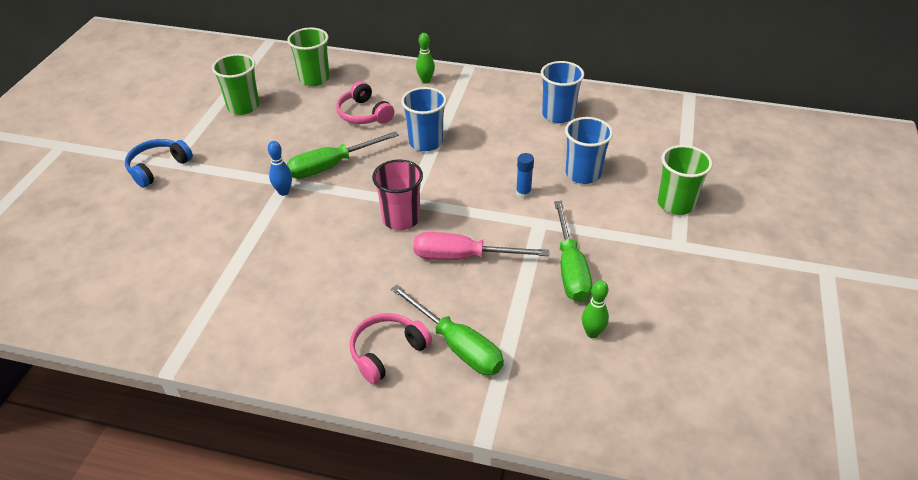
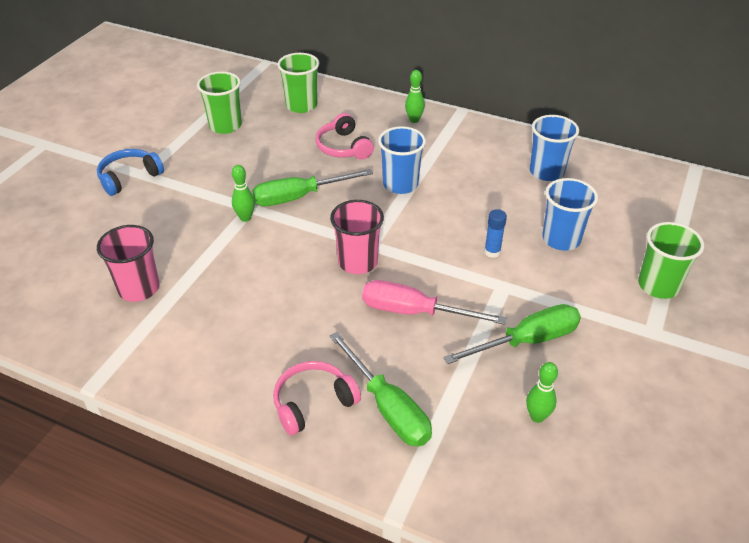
camera: 10 degrees right, 0 degrees up
blue bowling pin [268,141,292,196] -> green bowling pin [232,165,255,222]
green screwdriver [554,201,592,302] -> green screwdriver turned 120 degrees counterclockwise [443,304,581,364]
none -> pink cup [97,225,160,302]

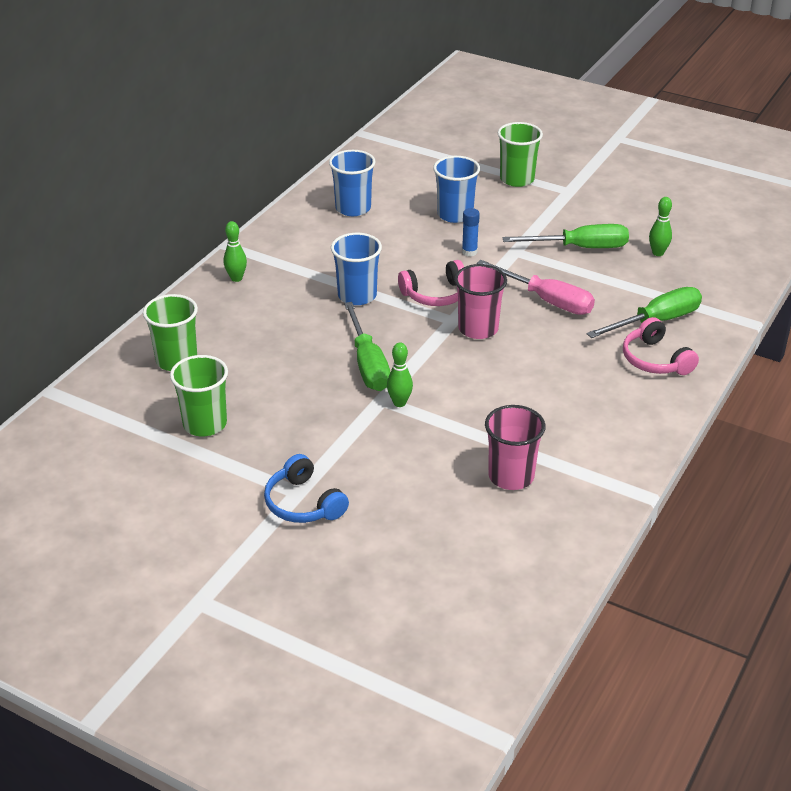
camera: 85 degrees left, 5 degrees down
pink headphones [316,113,374,160] -> pink headphones moved to [398,260,464,306]
pink screwdriver [362,280,506,325] -> pink screwdriver turned 75 degrees counterclockwise [476,260,595,315]
green screwdriver [443,304,581,364] -> green screwdriver turned 105 degrees clockwise [503,224,629,248]

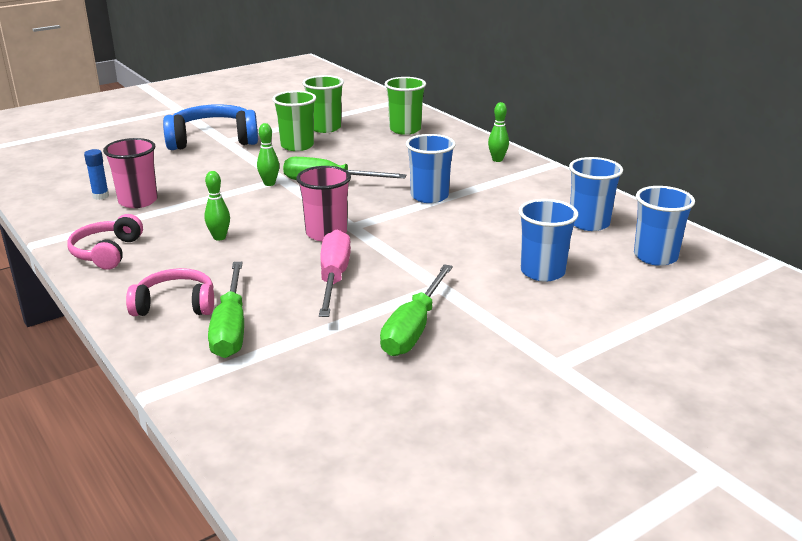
camera: 115 degrees right, 10 degrees down
blue headphones [264,454,349,523] -> blue headphones [163,104,258,150], size x1.60
pink headphones [398,260,464,306] -> pink headphones moved to [67,214,143,270]
blue glue stick [462,208,480,257] -> blue glue stick moved to [84,149,109,200]
pink screwdriver [476,260,595,315] -> pink screwdriver turned 120 degrees clockwise [319,230,351,317]
green cup [498,122,543,187] -> green cup moved to [272,91,316,151]
green bowling pin [649,197,672,256] -> green bowling pin moved to [204,171,230,241]
none -> blue cup [634,186,695,266]

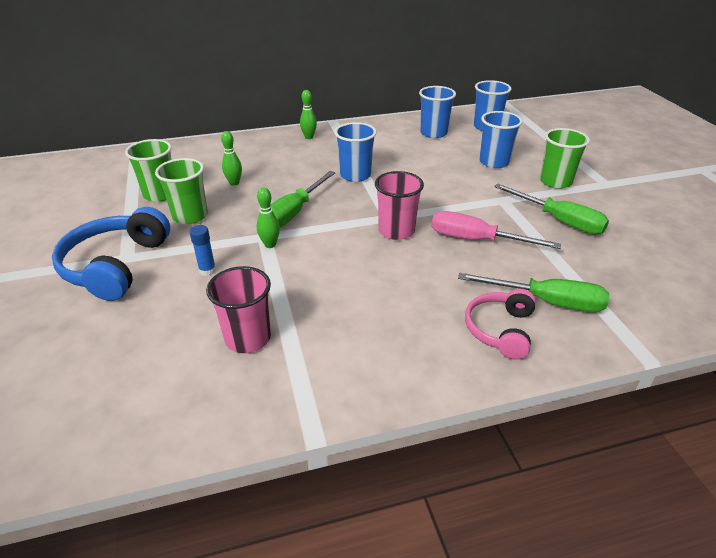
camera: 70 degrees left, 10 degrees up
pink headphones [67,214,143,270] -> none
blue glue stick [84,149,109,200] -> blue glue stick moved to [190,225,216,276]
green bowling pin [204,171,230,241] -> green bowling pin moved to [221,131,242,186]
green cup [385,77,426,135] -> green cup moved to [540,128,590,189]

